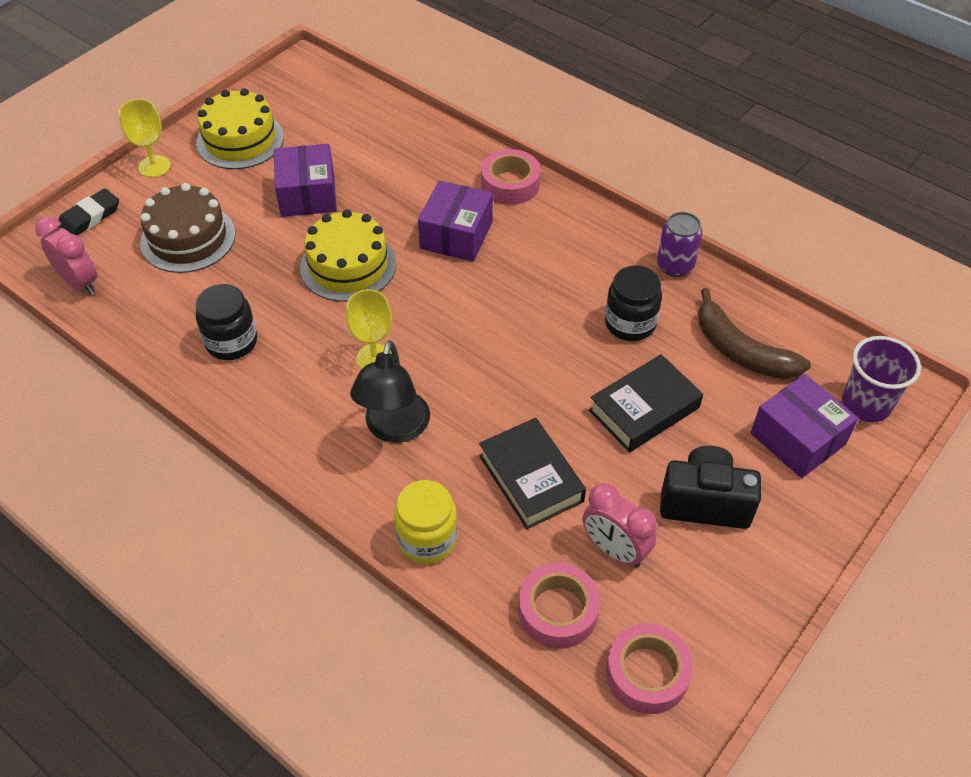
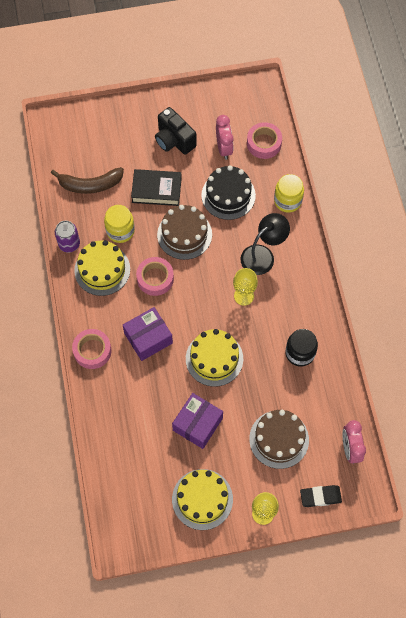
camera: 140 degrees left, 15 degrees up
black book [479,418,586,529] -> black cake [201,165,256,220]
black jar [605,266,662,341] -> yellow jar [104,205,135,243]
pink tape [606,623,693,714] -> pink tape moved to [136,257,174,296]
brown banana [698,288,811,379] -> brown banana turned 90 degrees clockwise [51,167,124,194]
purple box [751,374,859,478] -> none
purple cup [842,336,921,422] -> none
none -> yellow cake [74,240,130,296]
none -> brown cake [157,205,212,260]

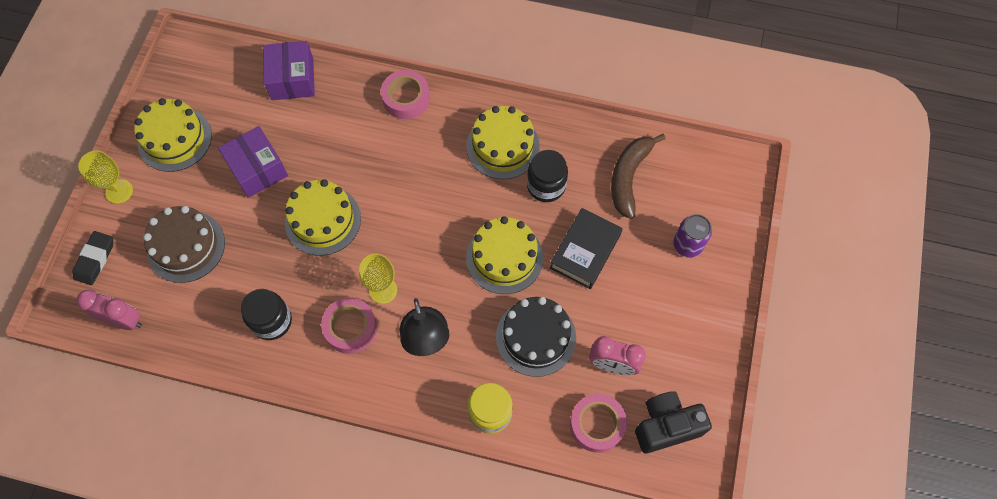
camera: 115 degrees right, 0 degrees up
purple can [55,221,80,253] -> purple can moved to [673,214,712,258]
yellow jar [104,205,135,243] -> black jar [527,150,568,202]
purple box [123,307,173,361] -> purple box moved to [263,41,315,100]
pink tape [136,257,174,296] -> pink tape moved to [321,298,377,354]
black camera [155,107,197,155] -> black camera moved to [635,391,712,453]
brown cake [157,205,212,260] -> yellow cake [466,216,543,294]

